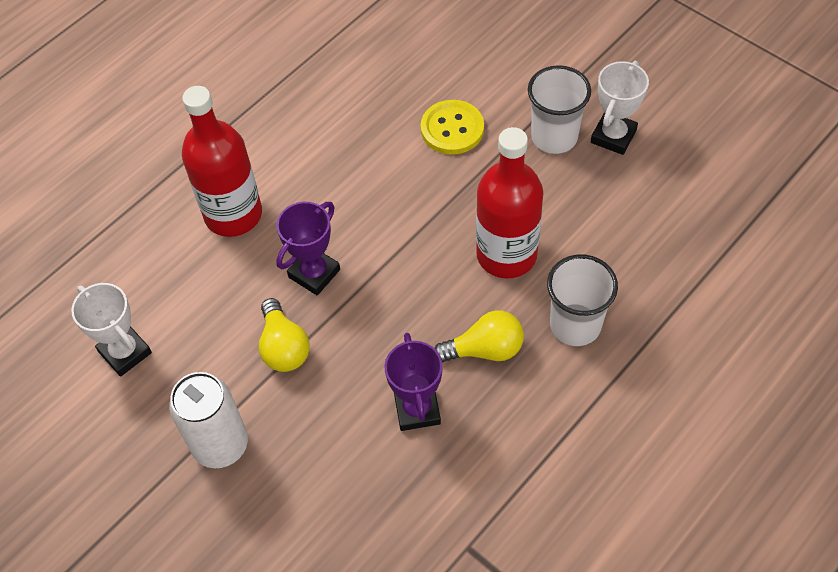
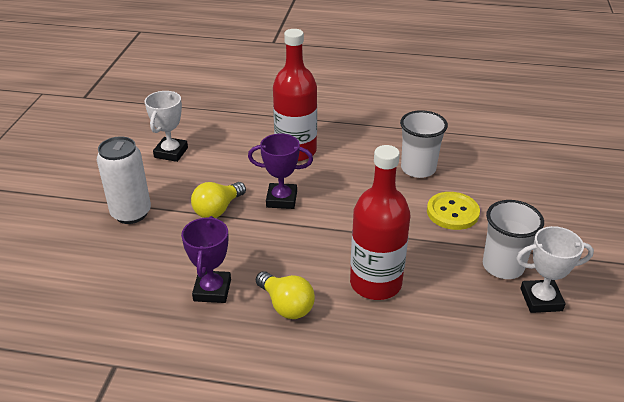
camera: 55 degrees right, 20 degrees down
purple trophy [384,333,442,431] -> purple trophy turned 45 degrees counterclockwise [181,216,231,303]
white cup [547,255,618,346] -> white cup moved to [400,110,448,178]

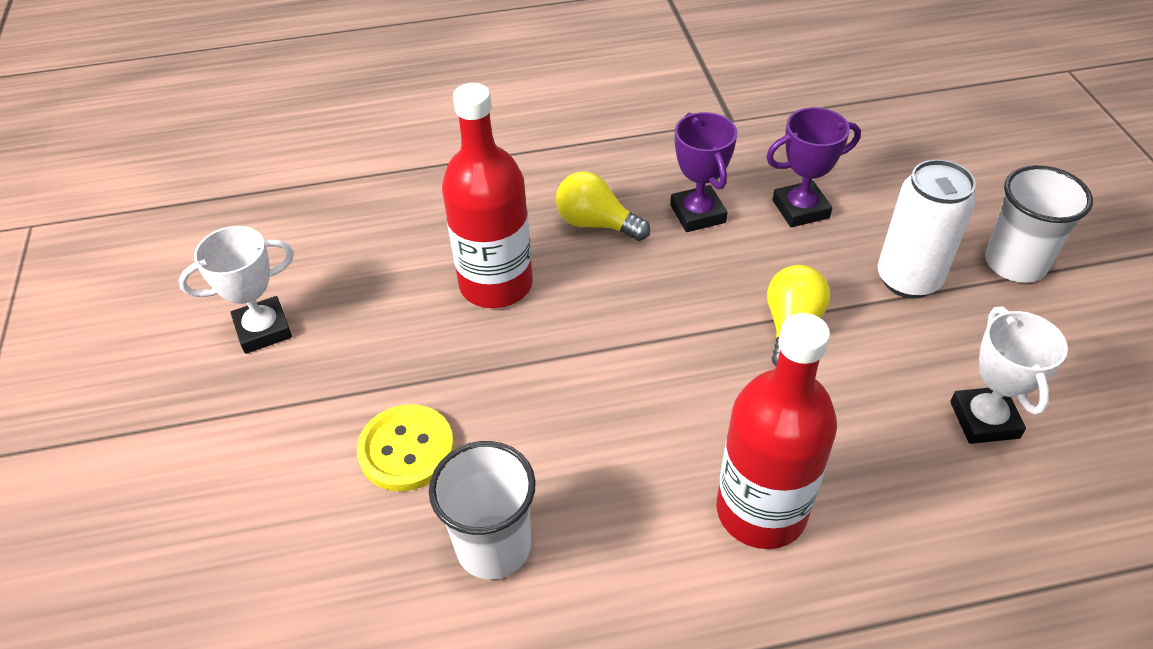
camera: 160 degrees right, 10 degrees up
purple trophy [248,134,313,209] -> purple trophy moved to [766,107,861,227]
white cup [483,200,544,279] -> white cup moved to [985,165,1093,283]

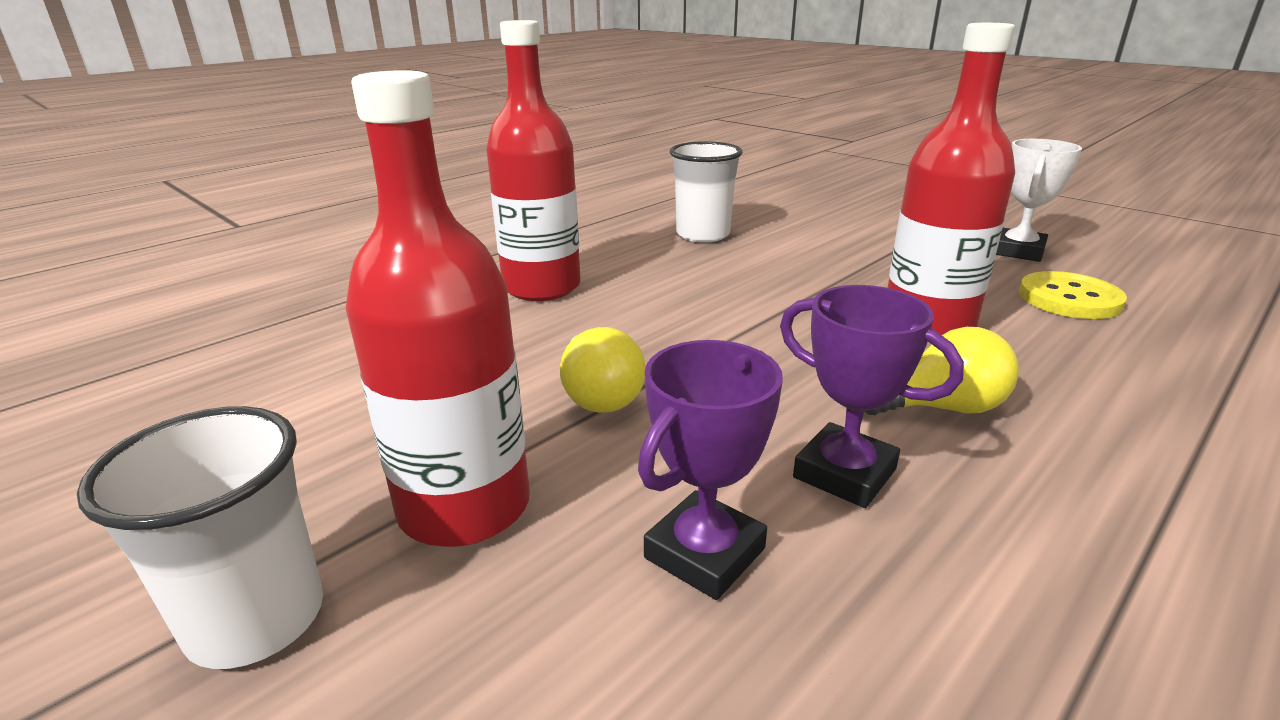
camera: 145 degrees right, 20 degrees down
yellow button [357,404,454,491] -> yellow button moved to [1019,271,1127,319]
white can [877,159,976,299] -> red bottle [346,70,530,547]
white trophy [950,306,1068,444] -> none

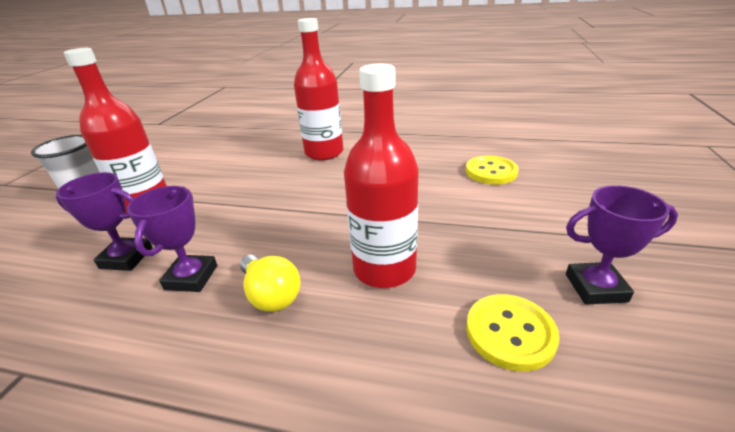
camera: 60 degrees right, 5 degrees up
yellow light bulb [560,327,646,413] -> none
white cup [670,141,743,243] -> none
white trophy [996,139,1082,262] -> purple trophy [566,185,678,304]
none -> yellow button [466,156,519,184]

